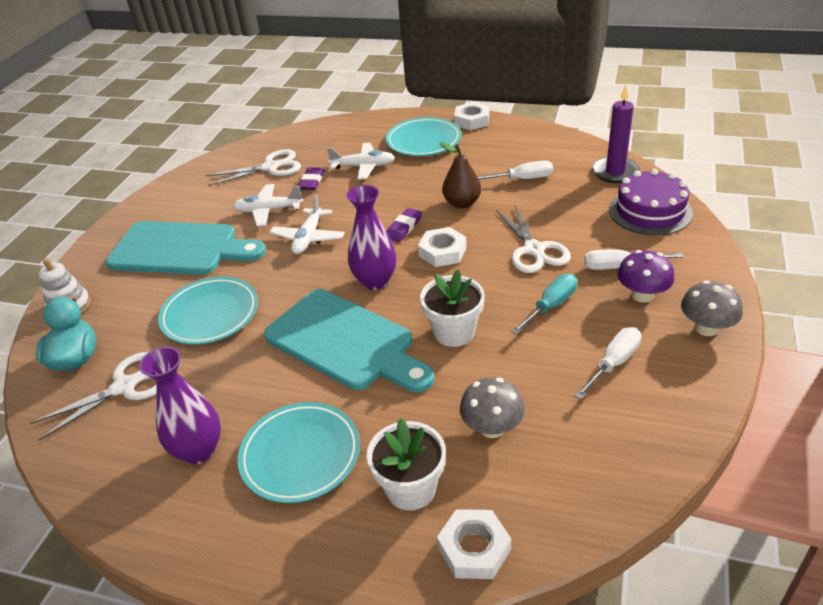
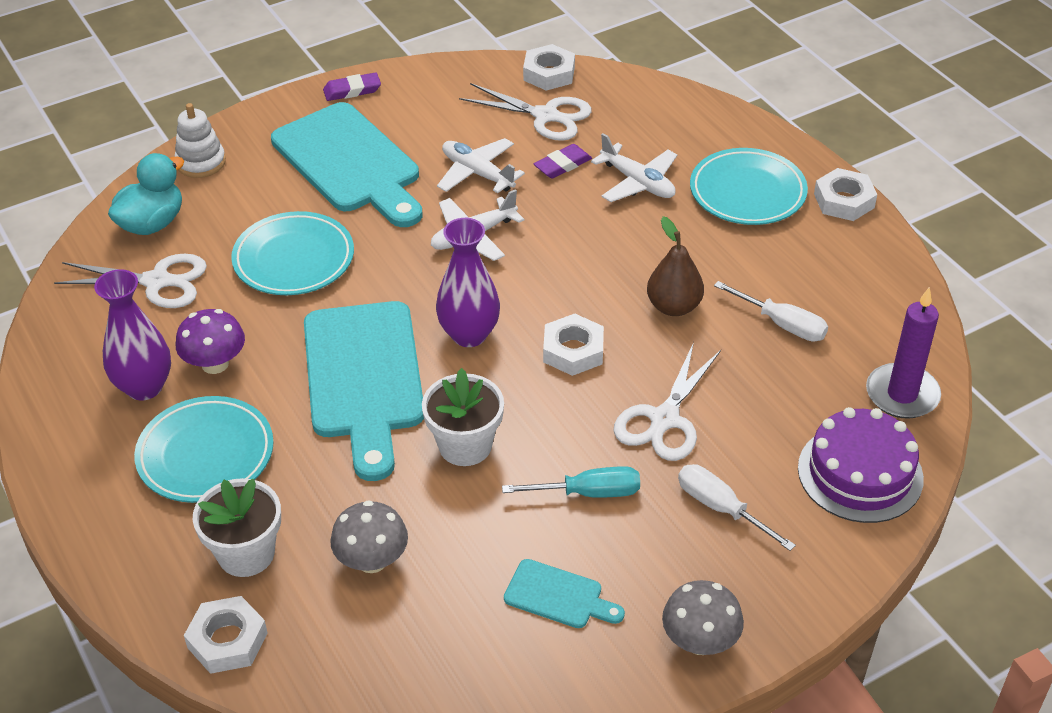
camera: 40 degrees right, 5 degrees up
purple eraser [387,208,422,242] -> purple eraser moved to [323,72,381,101]
white screwdriver [574,327,641,400] -> turquoise cutting board [504,559,625,628]
purple mushroom [618,250,675,303] -> purple mushroom moved to [176,309,245,374]
none -> white nut [523,44,575,91]

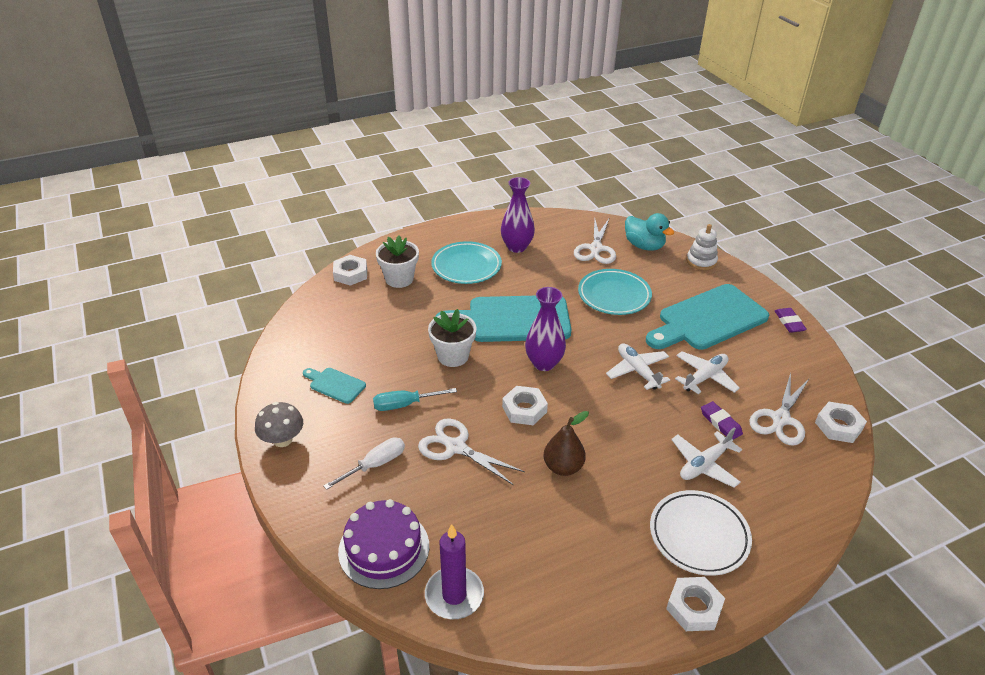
camera: 95 degrees right, 5 degrees down
purple mushroom [176,309,245,374] -> none
grey mushroom [330,500,408,573] -> none
turquoise screwdriver [502,466,640,498] -> turquoise screwdriver turned 75 degrees clockwise [373,388,457,411]
turquoise cutting board [504,559,625,628] -> turquoise cutting board turned 90 degrees clockwise [303,368,366,404]
turquoise plate [690,148,808,225] -> white plate [650,490,752,576]
white screwdriver [714,281,828,342] -> none

